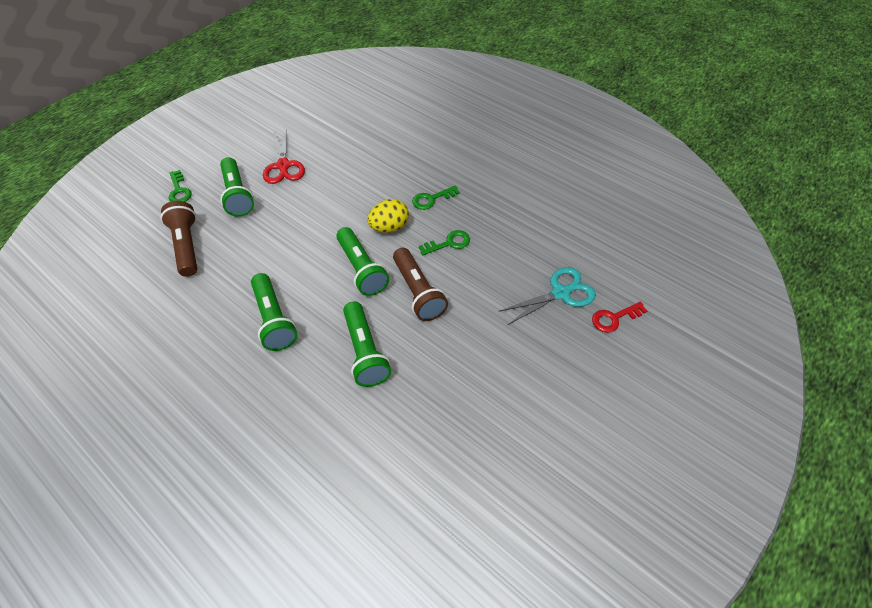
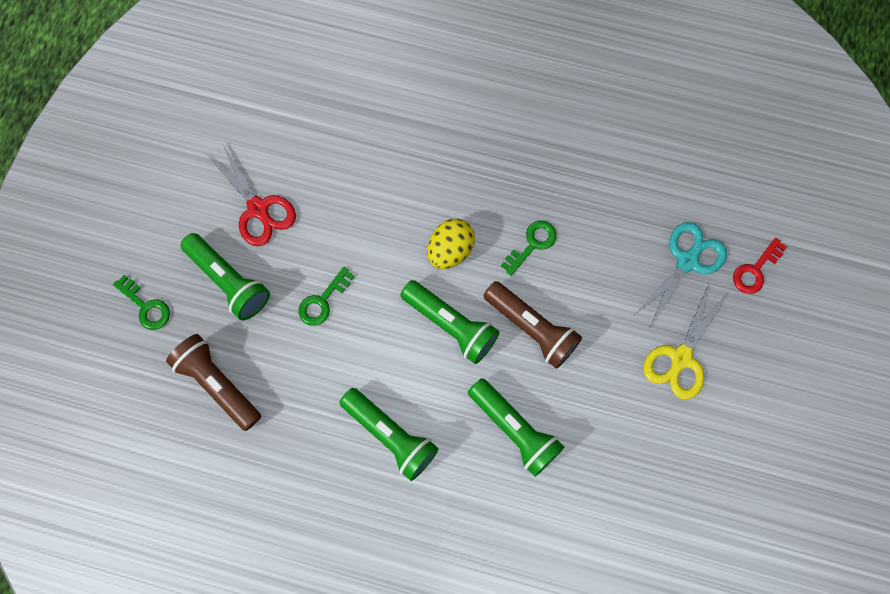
camera: 25 degrees left, 20 degrees up
green key [412,186,460,210] -> green key moved to [298,267,355,326]
none -> yellow scissors [643,284,727,400]

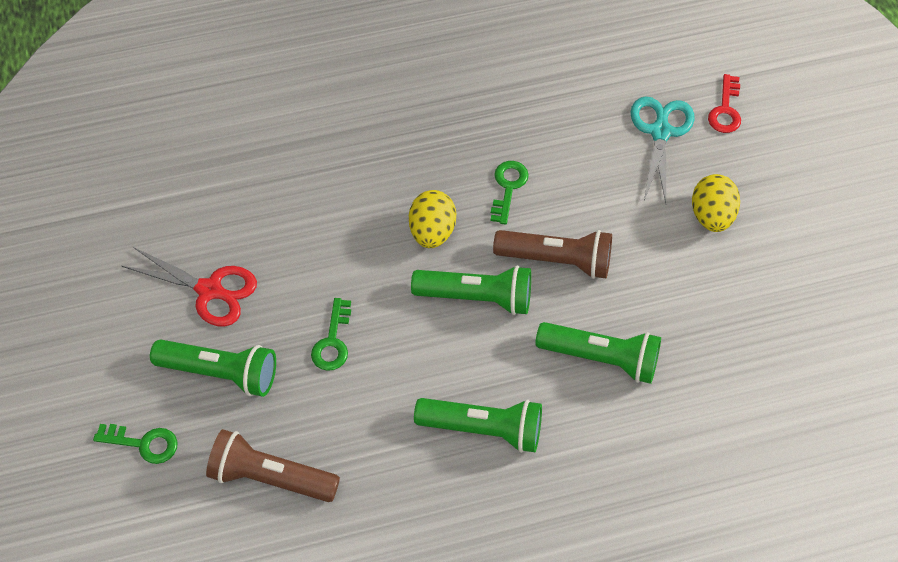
camera: 30 degrees left, 15 degrees down
yellow scissors [643,284,727,400] -> yellow egg [692,174,740,232]

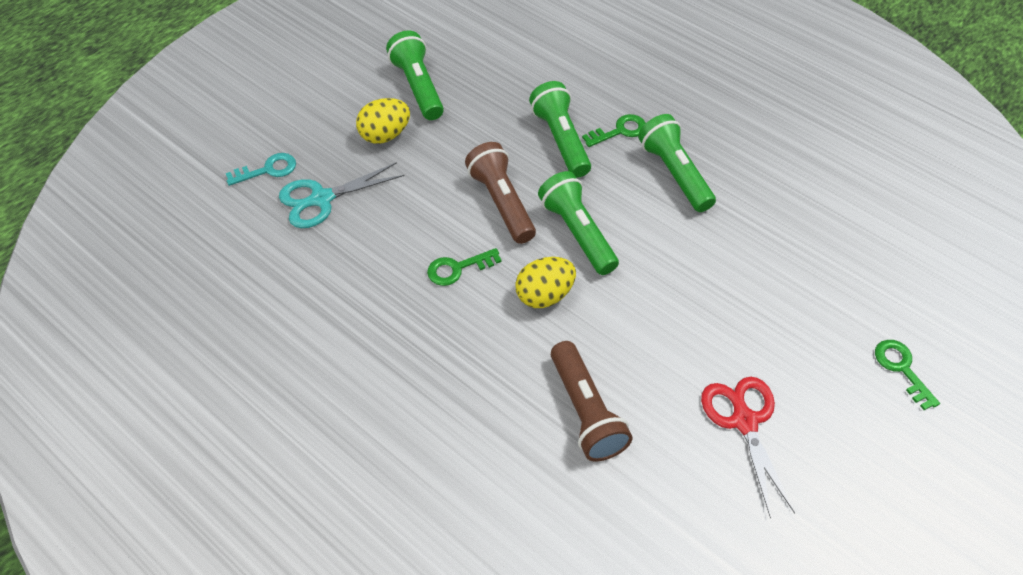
camera: 125 degrees left, 5 degrees down
green flashlight [150,340,276,397] -> green flashlight moved to [386,31,444,120]
brown flashlight [206,429,340,502] -> brown flashlight moved to [551,341,633,461]
green key [311,298,351,371] -> green key moved to [582,114,646,147]
red key [708,74,741,133] -> turquoise key [226,153,296,186]

